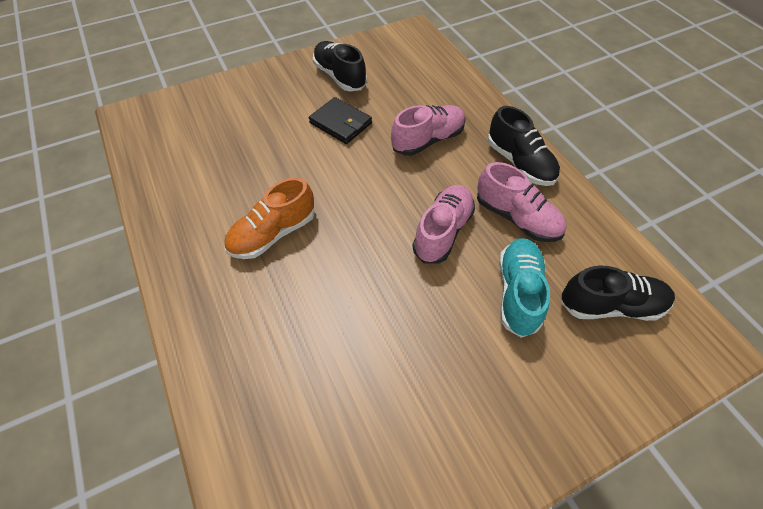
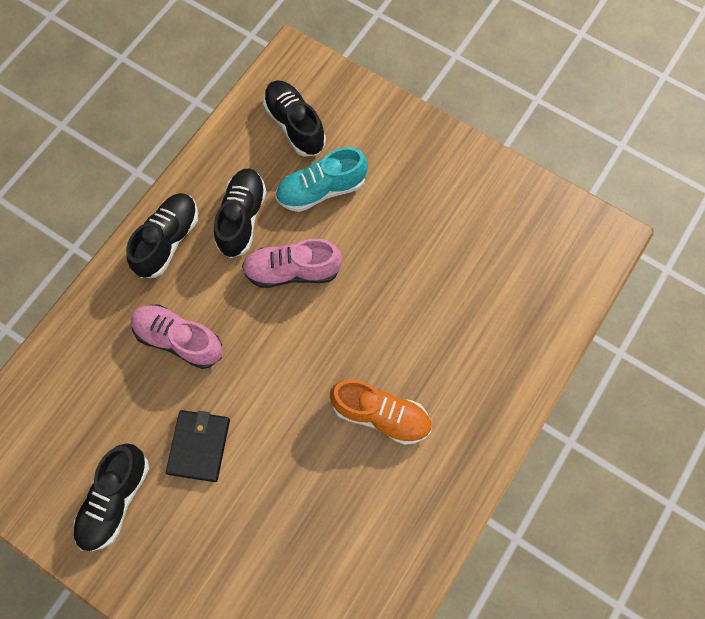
camera: 120 degrees left, 15 degrees up
pink shoe [477,162,566,242] -> black shoe [214,168,267,258]

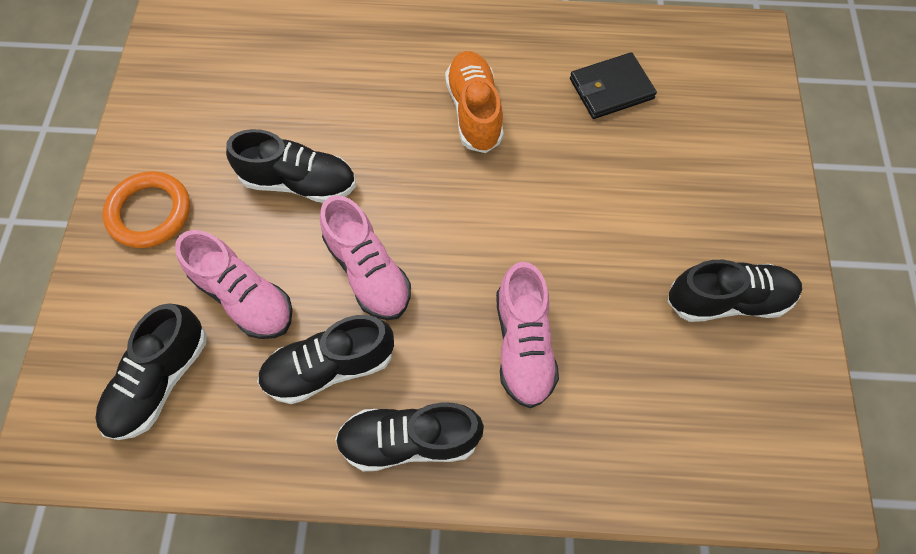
camera: 120 degrees left, 5 degrees down
black wallet [166,410,230,482] -> black wallet moved to [570,52,657,119]
turquoise shoe [275,147,368,212] -> pink shoe [175,230,293,339]
none -> orange ring [102,171,190,248]
none -> black shoe [226,129,356,203]

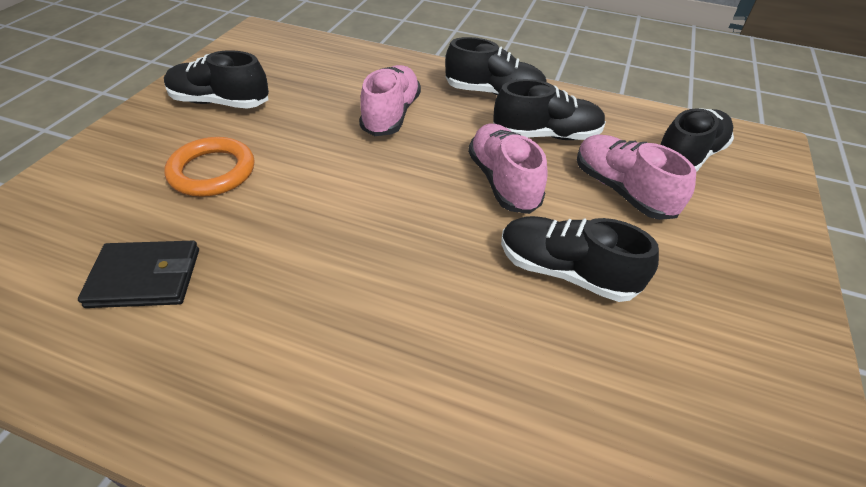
camera: 165 degrees left, 20 degrees down
orange ring [102,171,190,248] -> orange ring moved to [164,137,255,197]
orange shoe [445,51,504,153] -> none

